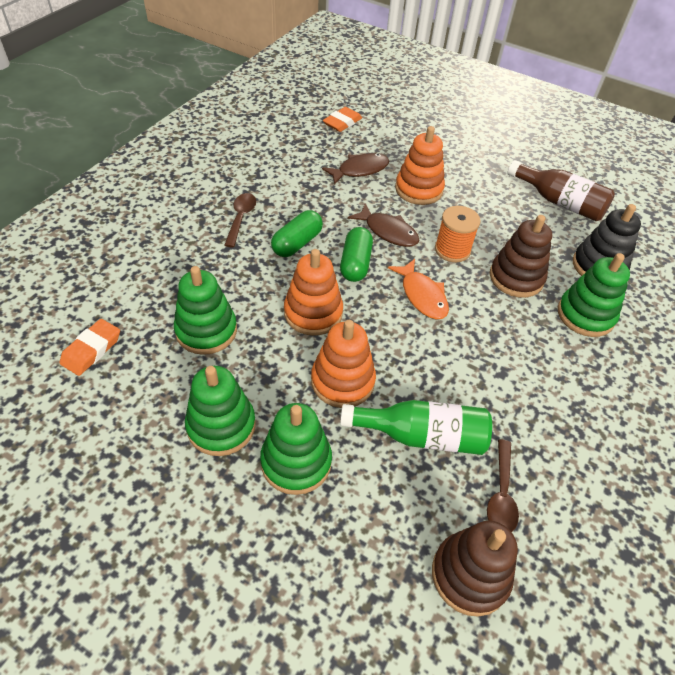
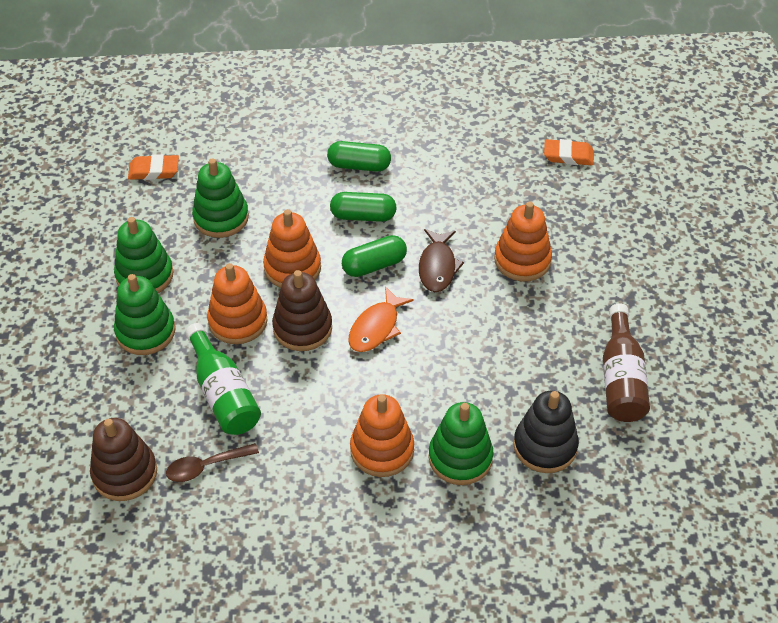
camera: 60 degrees right, 0 degrees up
brown spoon [224,193,256,247] -> green capsule [327,141,391,172]
brown fish [322,153,389,185] -> none
orange spool [435,206,481,262] -> none
brown stacking toy [490,215,552,298] -> brown stacking toy moved to [272,270,332,351]
none -> orange stacking toy [350,394,414,477]

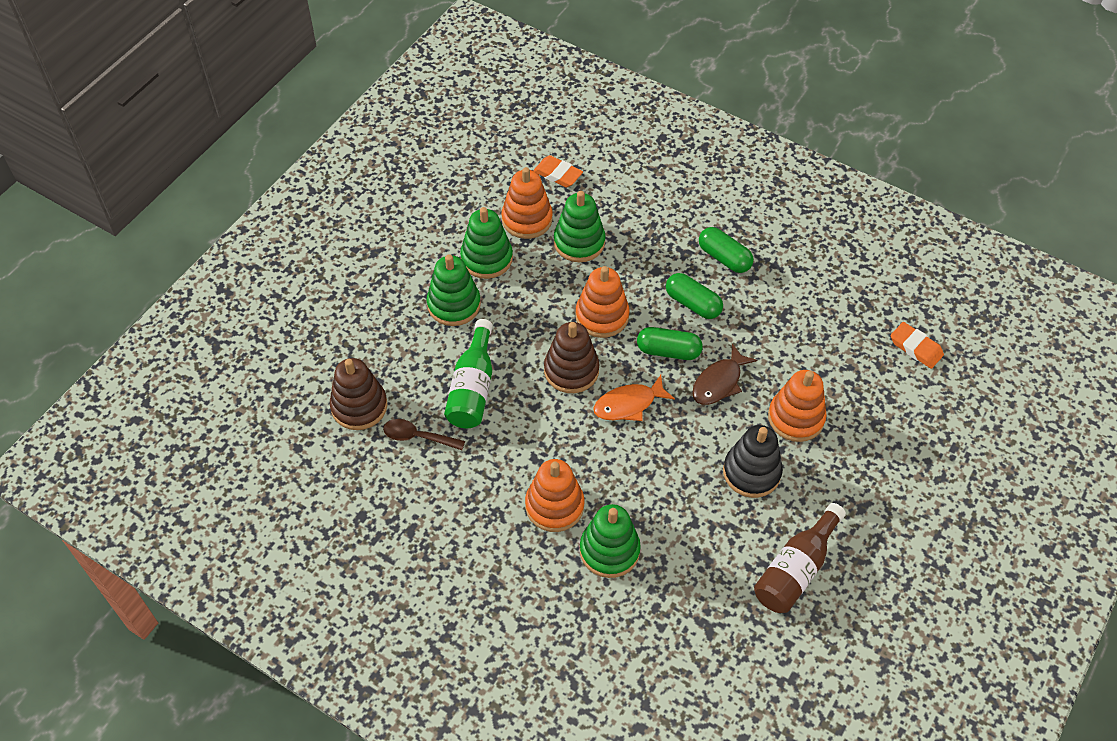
camera: 35 degrees right, 5 degrees up
orange stacking toy [207,263,268,344] -> orange stacking toy moved to [501,167,553,239]
black stacking toy [513,391,579,473] -> black stacking toy moved to [723,425,783,498]

